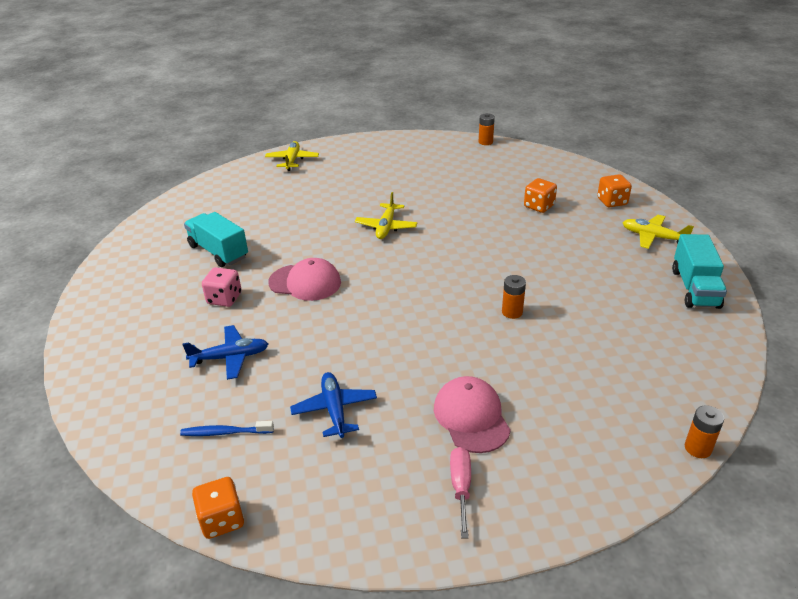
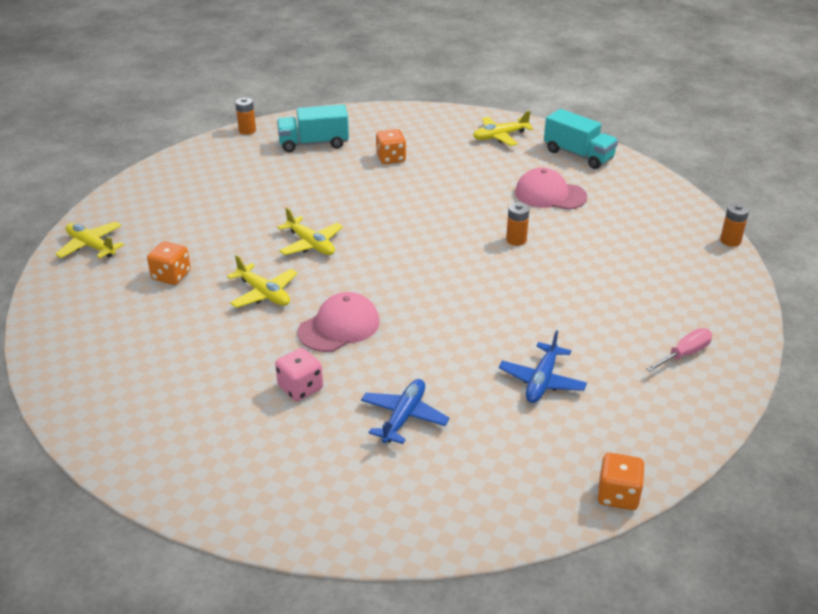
camera: 55 degrees left, 0 degrees up
blue toothbrush [180,421,274,436] -> none
turquoise truck [184,212,248,267] -> turquoise truck moved to [277,104,349,152]
blue plane [290,372,377,438] -> blue plane turned 90 degrees counterclockwise [499,330,587,403]
pink cap [434,376,511,453] -> pink cap moved to [515,168,587,210]
pink screwdriver [450,447,471,538] -> pink screwdriver turned 105 degrees clockwise [646,328,712,372]
orange dice [597,174,632,207] -> orange dice moved to [147,241,191,285]
none -> yellow plane [227,255,298,308]

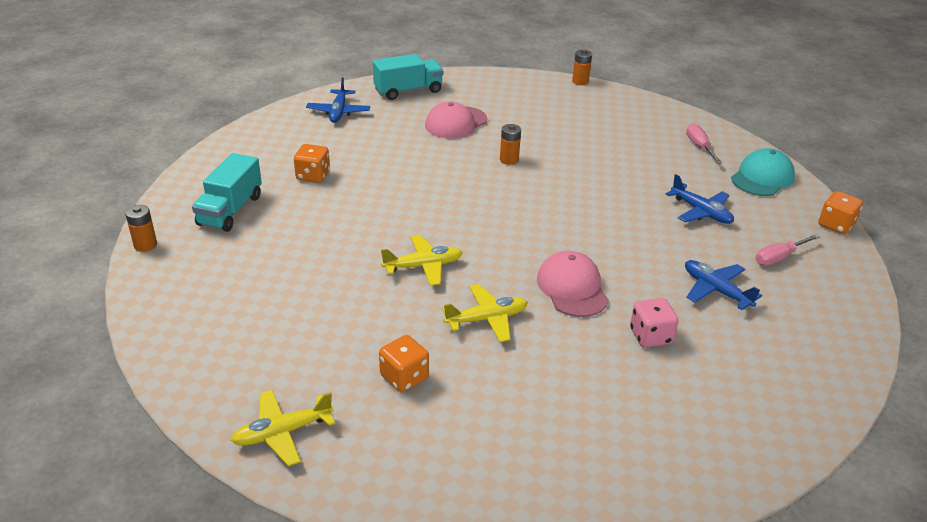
camera: 65 degrees left, 0 degrees up
yellow plane [473,111,533,146] -> blue plane [306,77,370,123]
none -> turquoise cap [731,148,795,196]
none -> pink screwdriver [755,234,819,266]

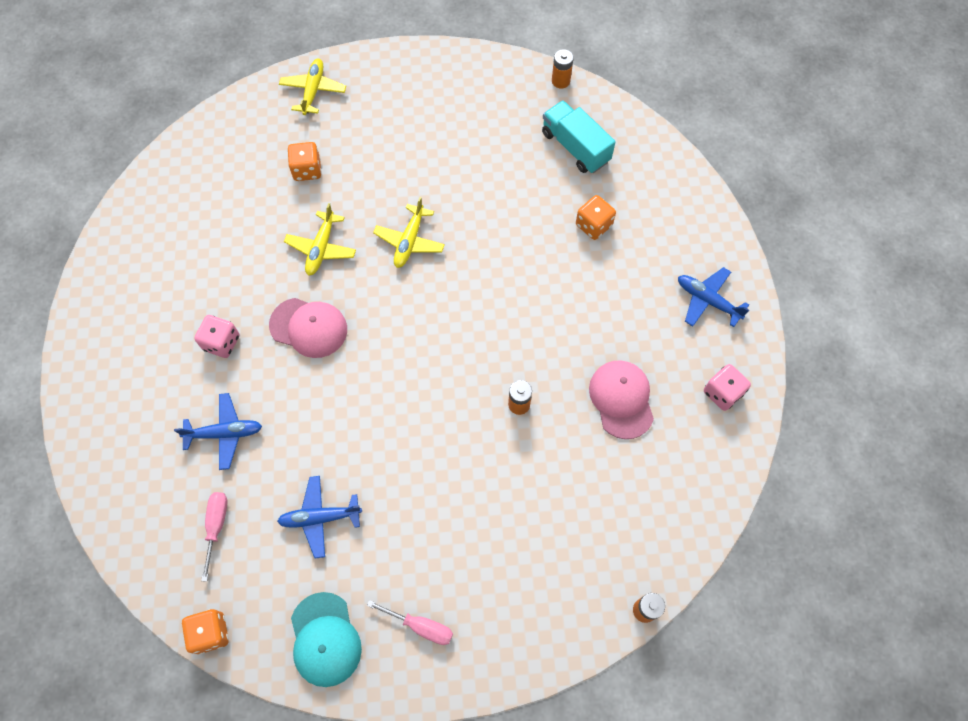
camera: 125 degrees right, 30 degrees up
turquoise truck [373,54,443,100] -> pink dice [704,364,751,411]

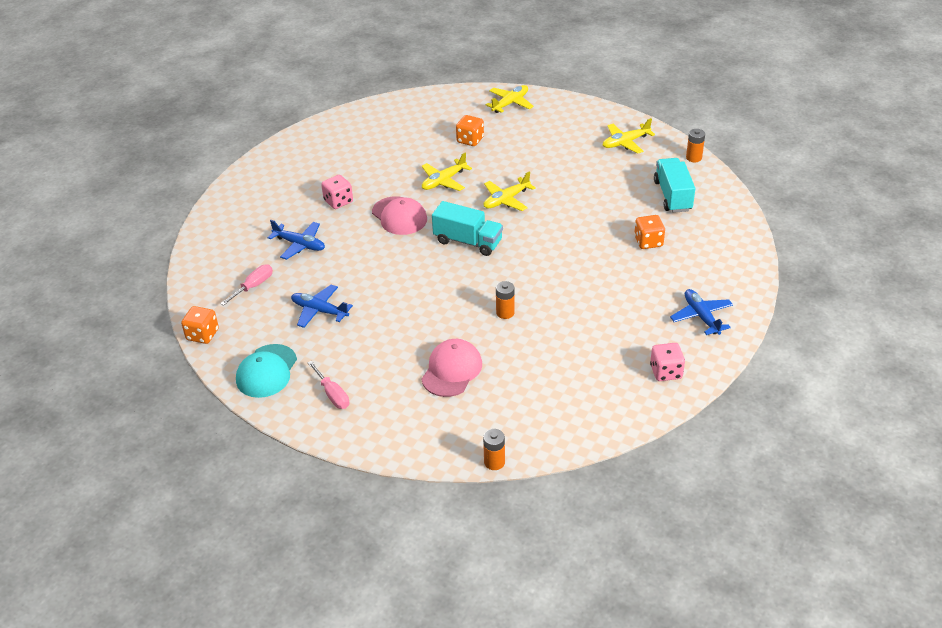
camera: 35 degrees right, 25 degrees down
pink cap [589,360,654,439] -> pink cap moved to [421,339,482,397]
none -> turquoise truck [432,201,503,256]
none -> yellow plane [603,118,655,154]

